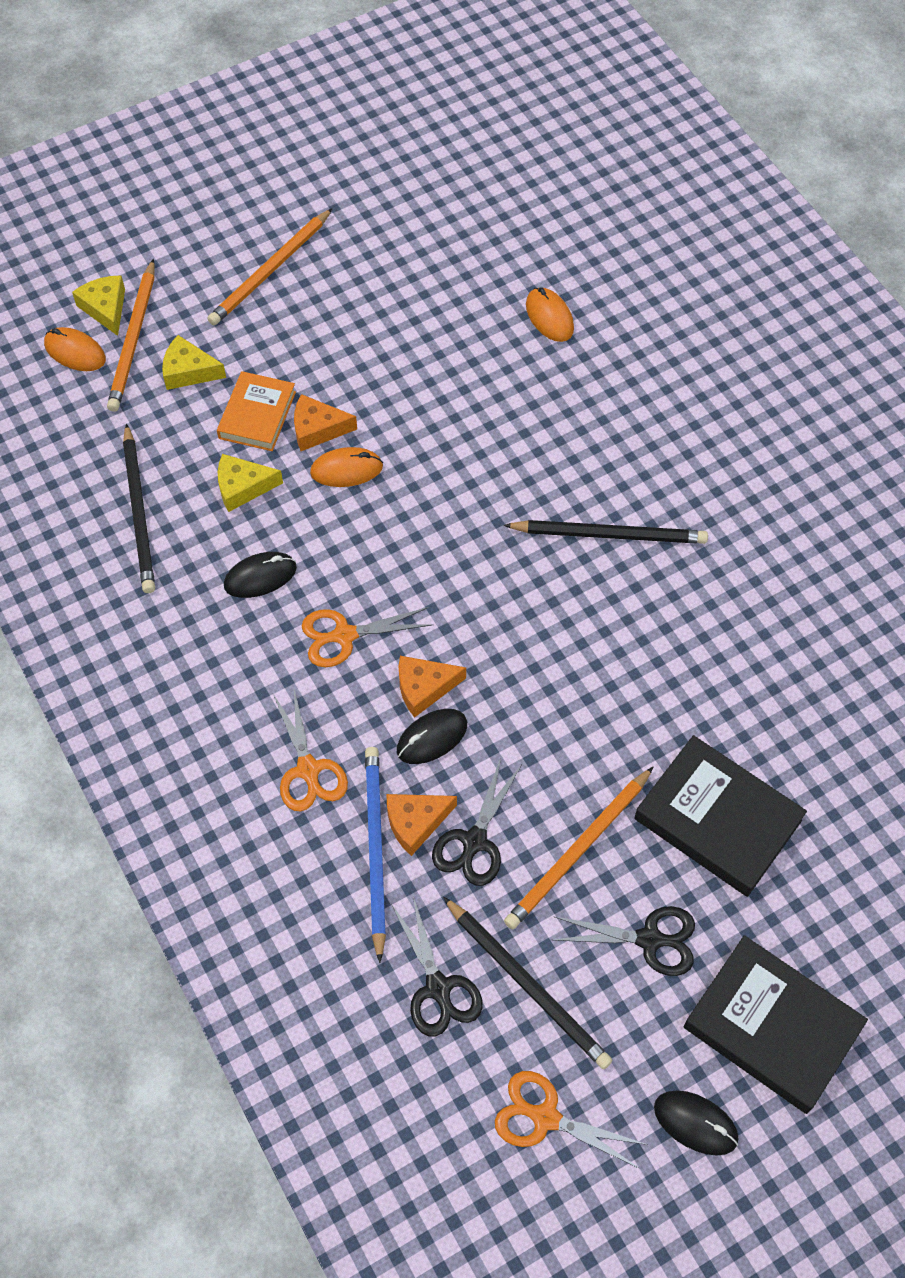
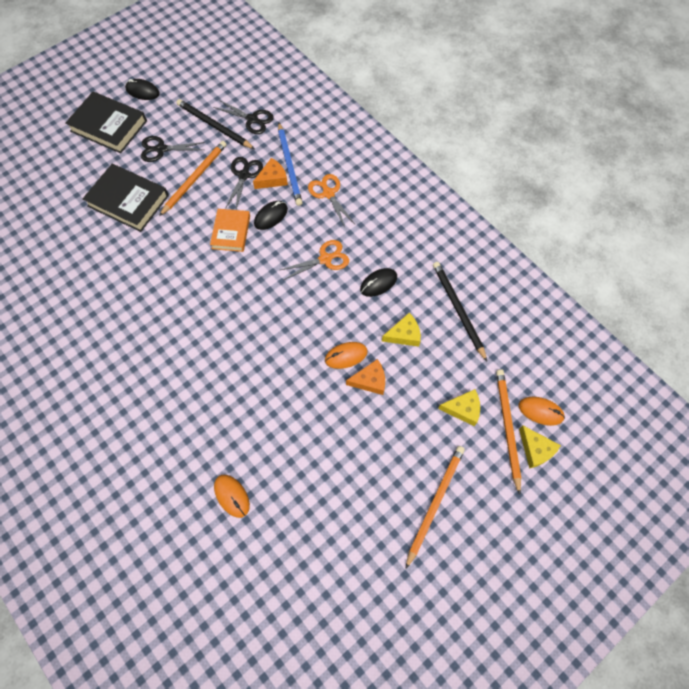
camera: 170 degrees right, 5 degrees up
orange book [217,371,296,451] -> orange book moved to [210,209,250,252]
black scissors [391,896,483,1037] -> black scissors turned 150 degrees clockwise [213,100,274,134]
orange cheese [399,656,466,718] -> none
orange scissors [495,1071,648,1169] -> none
black pencil [503,520,708,544] -> none

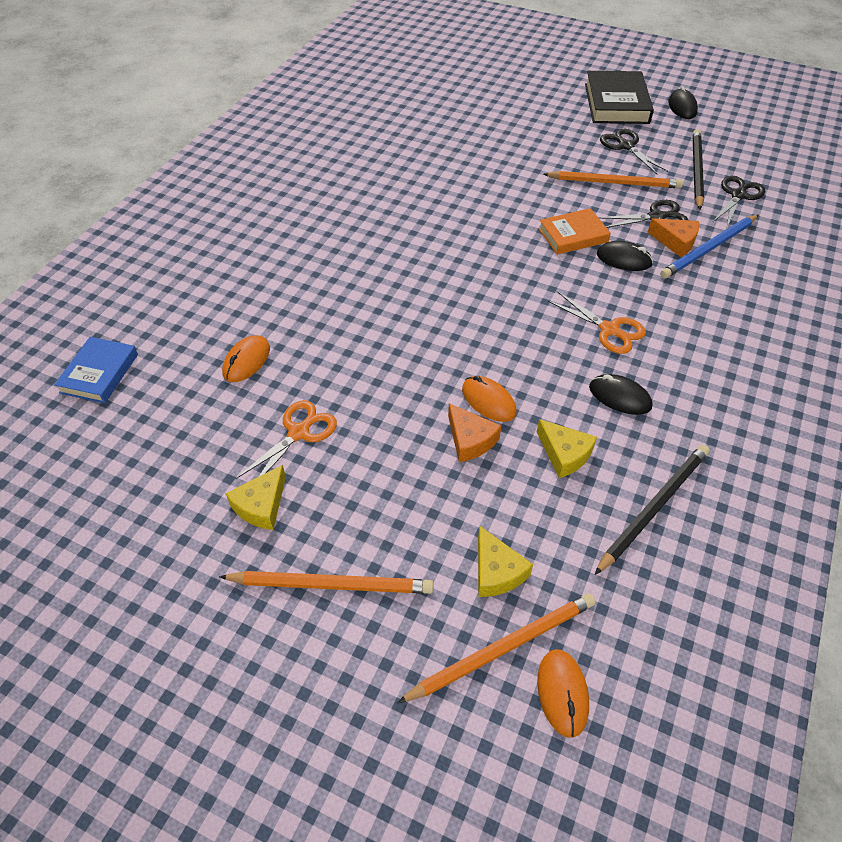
camera: 65 degrees right, 15 degrees down
black book [83,164,169,232] -> none
black scissors [213,100,274,134] -> black scissors turned 150 degrees counterclockwise [712,176,765,229]
orange scissors [308,174,355,227] -> orange scissors moved to [235,400,337,479]
yellow cheese [519,426,561,468] -> yellow cheese moved to [226,465,286,530]
none -> blue book [54,337,138,403]

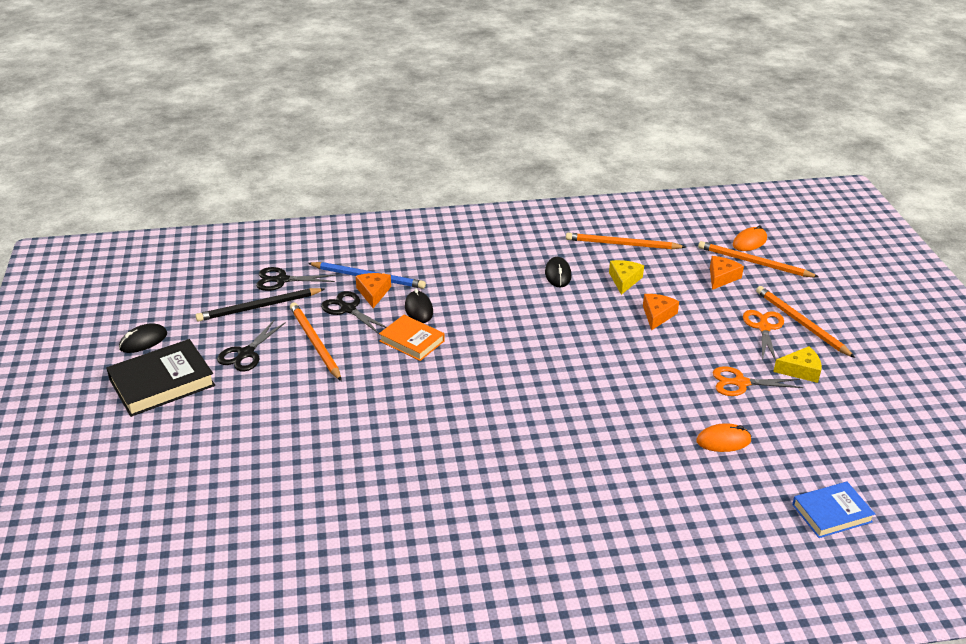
camera: 125 degrees left, 15 degrees down
orange mouse [462,376,517,422] -> none
yellow cheese [478,525,533,597] -> orange cheese [710,256,744,290]
orange scissors [548,292,646,354] -> orange scissors moved to [743,310,784,361]
black pencil [594,445,709,575] -> orange pencil [566,233,685,249]

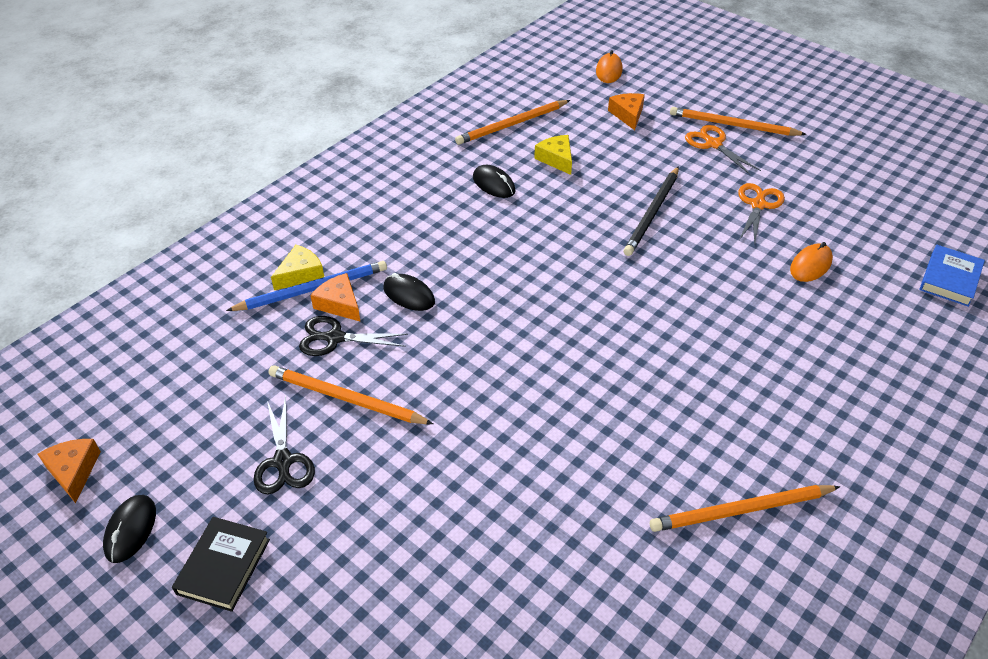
camera: 40 degrees left, 10 degrees up
black book [106,339,215,417] -> black book [172,517,270,612], size x0.64
black pencil [196,288,324,322] -> black pencil moved to [623,166,679,256]
black scissors [256,267,336,291] -> none
orange book [379,315,445,361] -> none
orange cheese [643,294,679,330] -> orange cheese moved to [38,439,101,503]
orange pencil [698,241,819,277] -> orange pencil moved to [650,485,840,532]
orange scissors [712,367,803,396] -> orange scissors turned 150 degrees clockwise [738,183,785,243]
yellow cheese [773,346,822,383] -> yellow cheese moved to [271,245,324,290]

